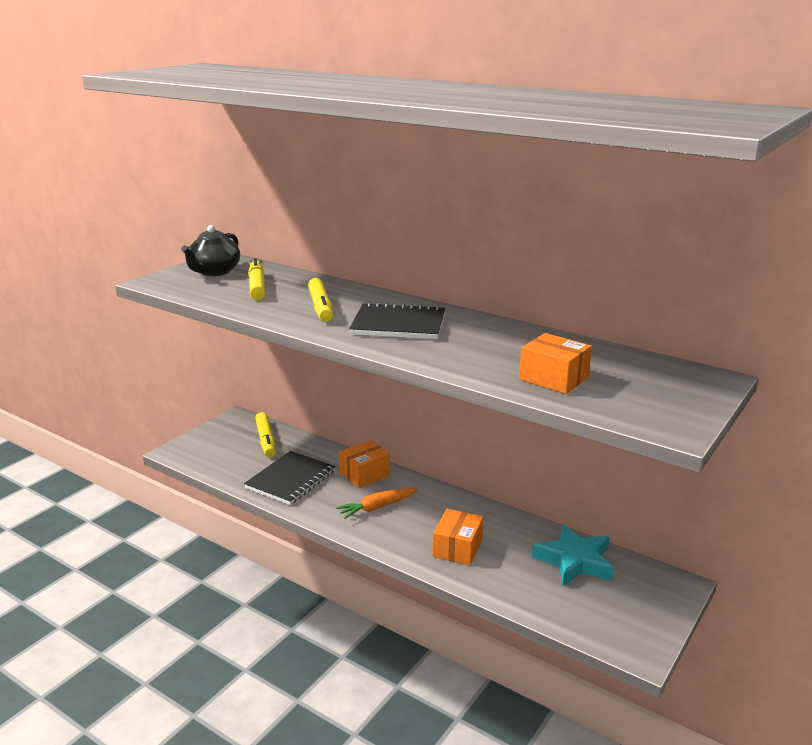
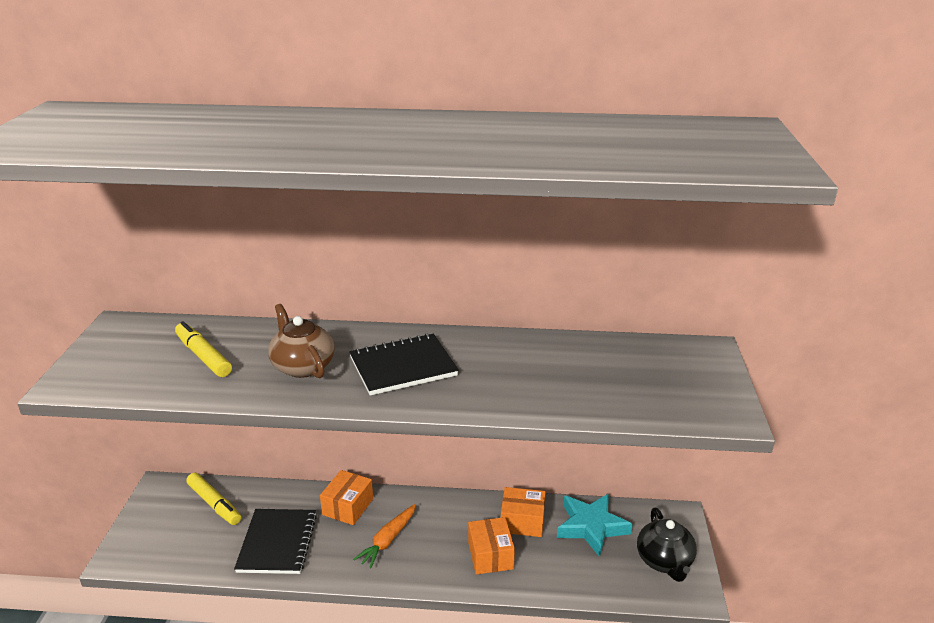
camera: 30 degrees left, 5 degrees up
black teapot [181,225,240,276] -> black teapot moved to [637,508,697,582]
yellow marker [308,278,333,322] -> brown teapot [268,304,334,378]
orange box [519,333,592,394] -> orange box moved to [501,487,545,537]

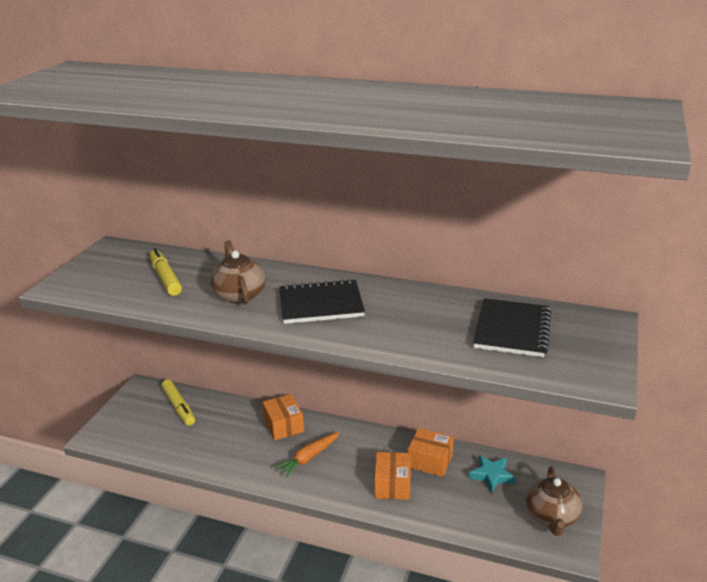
camera: 15 degrees right, 0 degrees up
black notebook [234,509,317,574] -> black notebook moved to [473,298,551,357]
orange box [320,470,373,525] -> orange box turned 60 degrees counterclockwise [262,394,304,440]
turquoise star [557,494,633,557] -> turquoise star [469,455,516,493], size x0.66
black teapot [637,508,697,582] -> brown teapot [526,467,582,536]

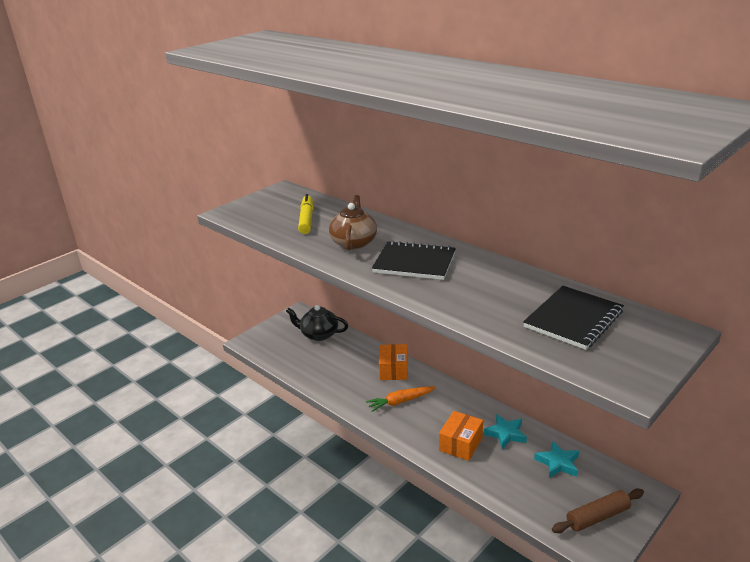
camera: 25 degrees right, 0 degrees up
yellow marker [161,379,195,426] -> black teapot [286,305,348,341]
orange box [408,428,454,477] -> turquoise star [484,414,527,449]
brown teapot [526,467,582,536] -> brown rolling pin [552,489,644,533]

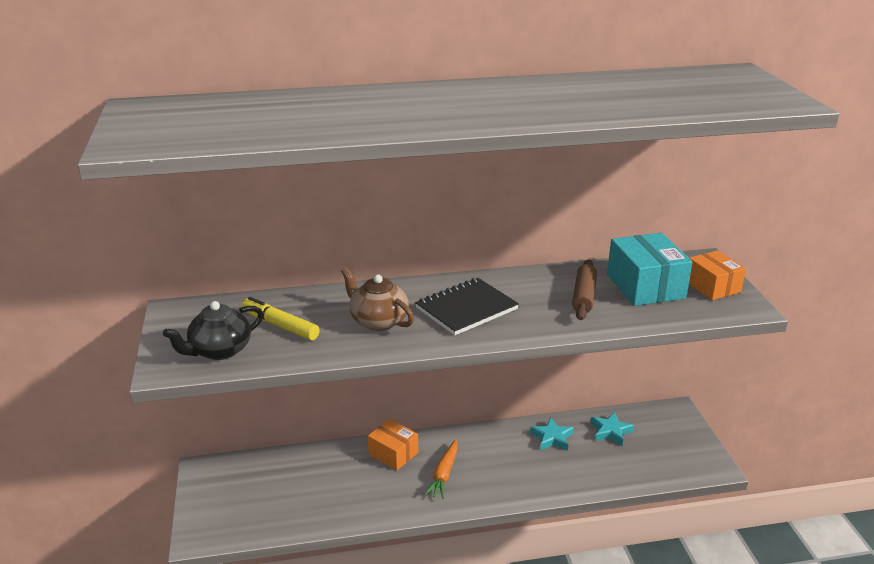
camera: 55 degrees left, 0 degrees up
black teapot [286,305,348,341] -> black teapot moved to [163,301,263,360]
orange box [439,411,483,461] -> orange box moved to [689,250,746,300]
black notebook [523,286,624,350] -> turquoise box [607,233,692,306]
brown rolling pin [552,489,644,533] -> brown rolling pin moved to [572,259,597,320]

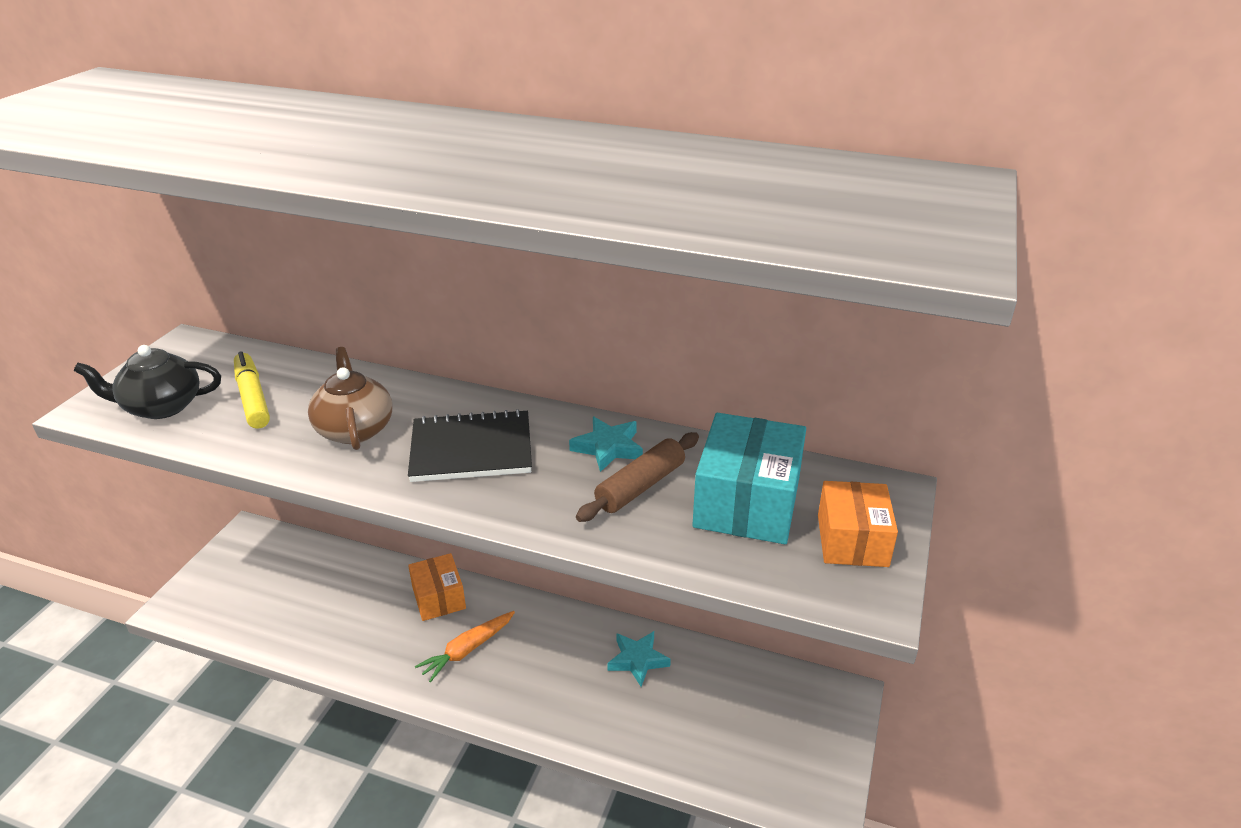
camera: 30 degrees right, 5 degrees up
turquoise star [591,412,635,446] -> turquoise star moved to [569,416,643,472]

